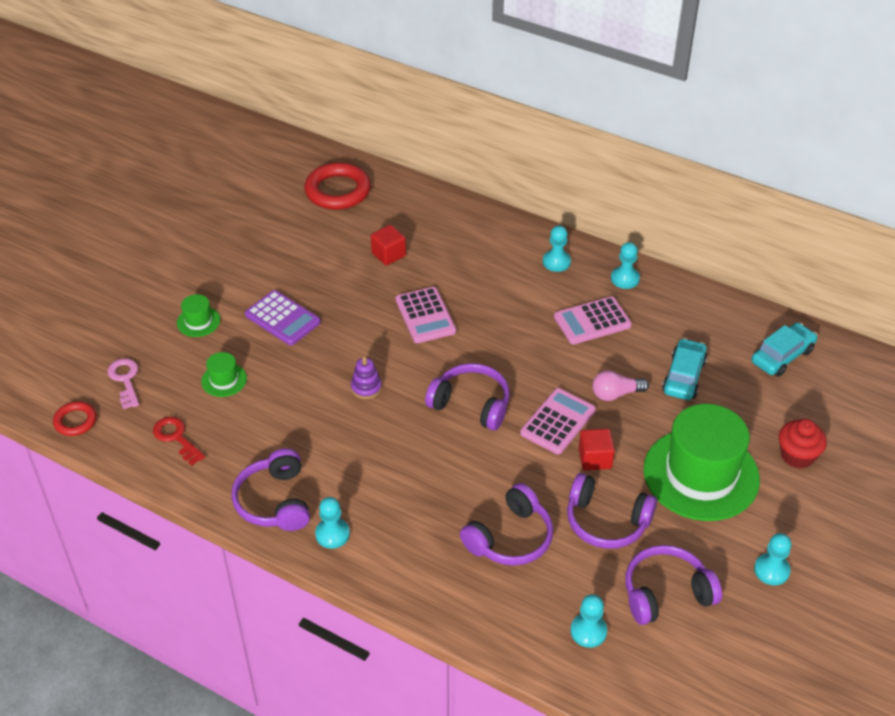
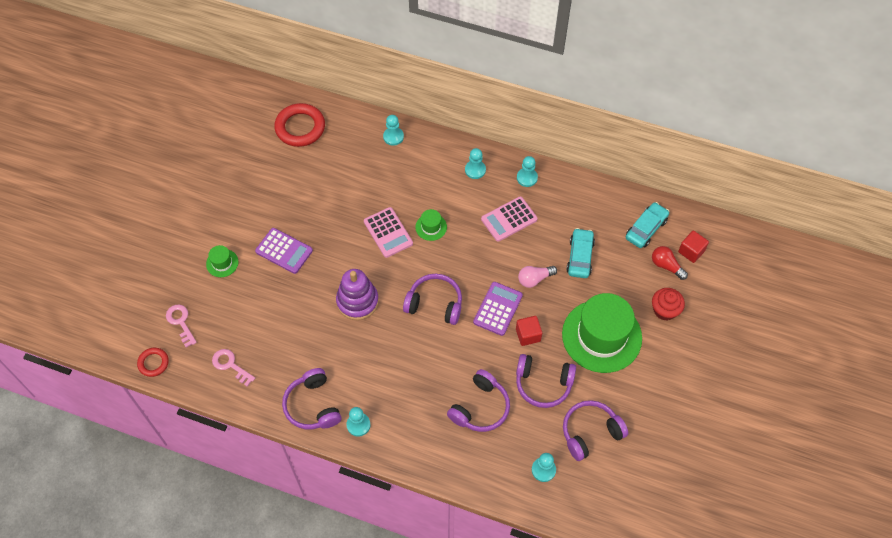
camera: 10 degrees left, 15 degrees up
red key [153,417,205,466] -> pink key [212,349,255,386]
green hat [201,352,247,397] -> green hat moved to [415,209,447,241]
purple stacking toy [351,356,382,399] -> purple stacking toy [336,269,379,320], size x1.90
red cube [371,225,406,266] -> red cube moved to [678,231,709,263]
pink calculator [520,388,596,455] -> purple calculator [473,282,523,336]
turquoise pawn [754,533,791,585] -> turquoise pawn moved to [383,115,404,146]
none -> red light bulb [652,246,688,280]

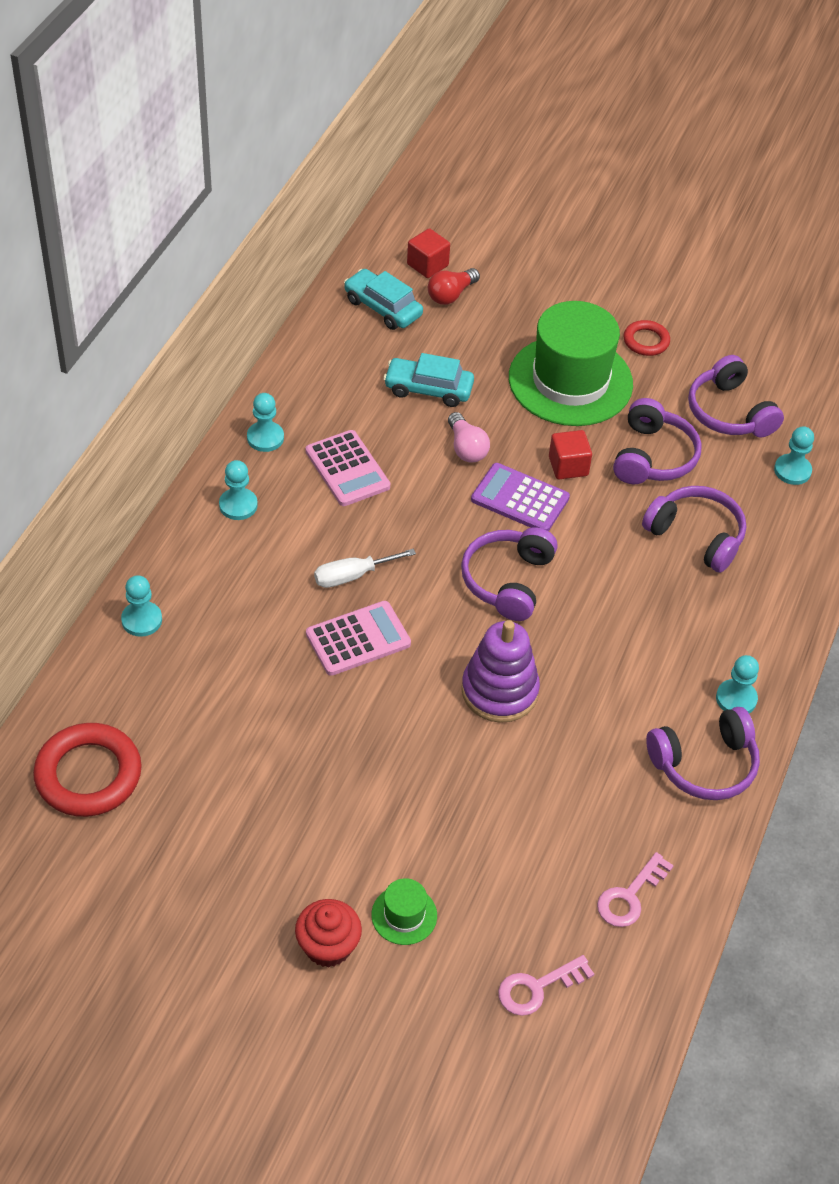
camera: 90 degrees left, 10 degrees down
red ring [137,348,169,377] -> red ring moved to [624,320,670,356]
purple calculator [255,228,313,274] -> none
green hat [415,209,447,241] -> white screwdriver [314,549,416,588]
red cupcake [652,288,685,321] -> red cupcake moved to [295,899,362,967]

